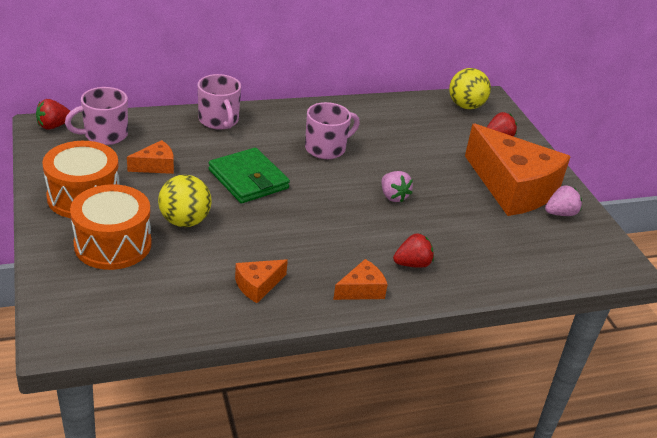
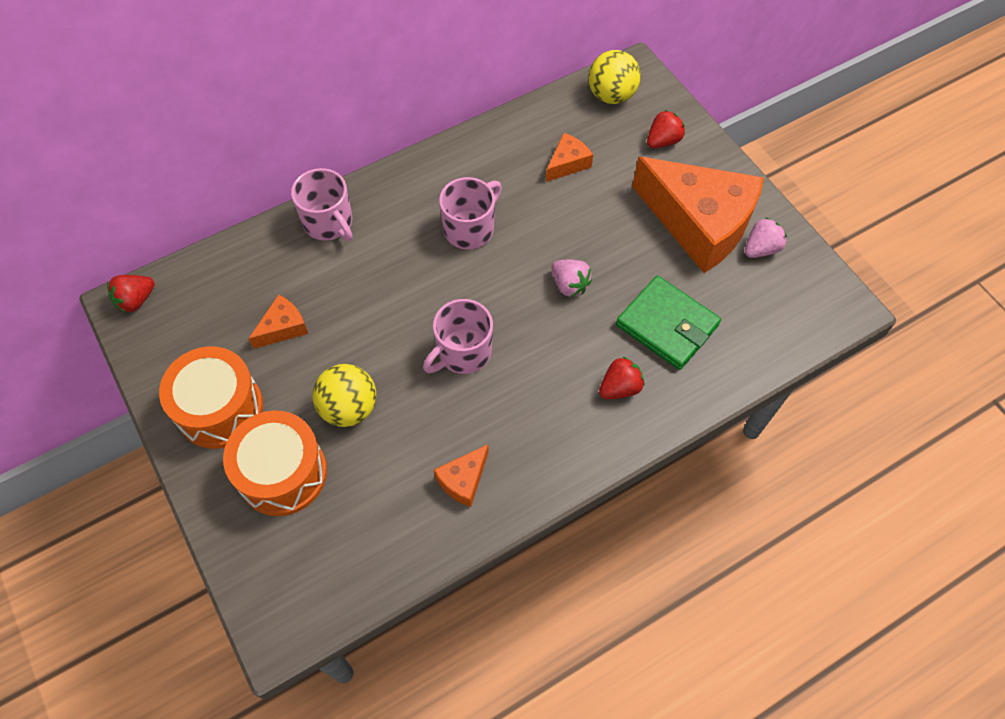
camera: 10 degrees left, 25 degrees up
pink mug [65,87,128,145] -> pink mug moved to [423,299,493,374]
green wallet [208,148,290,203] -> green wallet moved to [616,276,721,370]
orange cheese [333,259,388,300] -> orange cheese moved to [546,133,593,182]

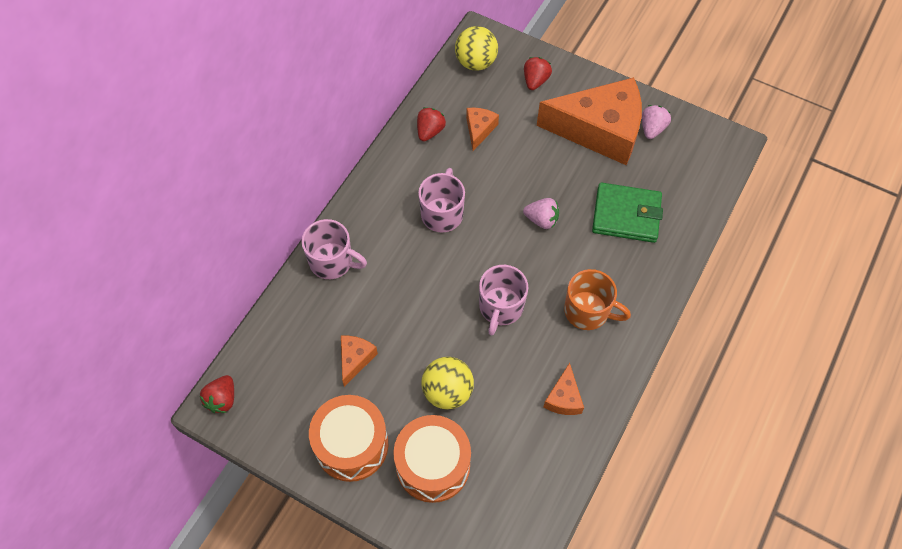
camera: 30 degrees left, 0 degrees up
red strawberry [599,357,645,399] -> red strawberry moved to [417,107,446,142]
none -> orange mug [564,269,631,330]

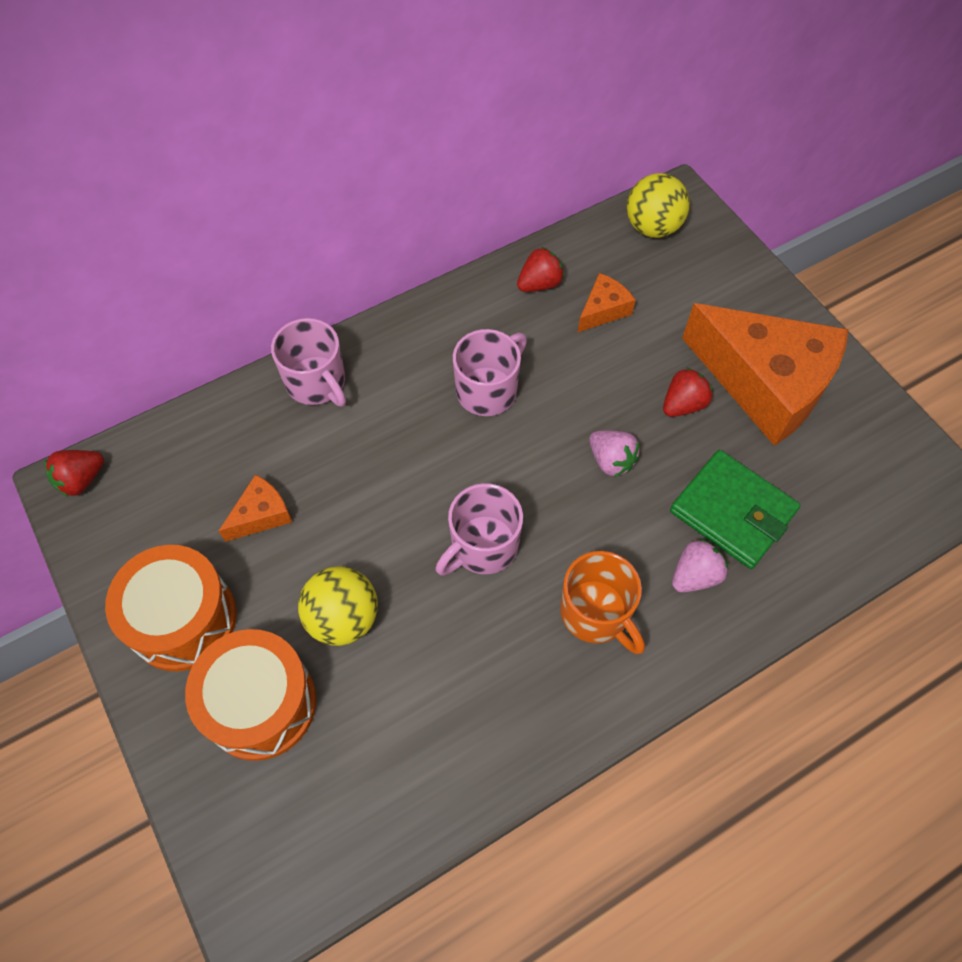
camera: 30 degrees right, 0 degrees up
red strawberry [524,57,552,90] -> red strawberry moved to [663,367,713,417]
orange cheese [543,363,584,415] -> none
pink strawberry [642,105,671,139] -> pink strawberry moved to [672,539,728,593]

